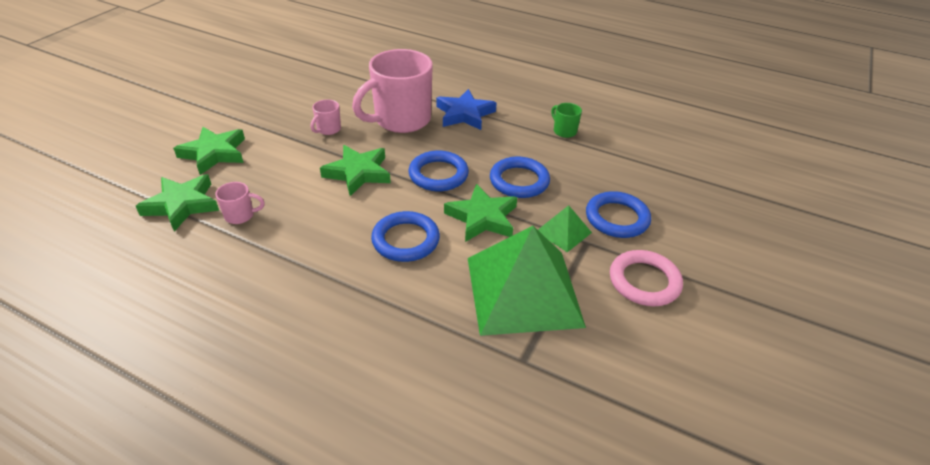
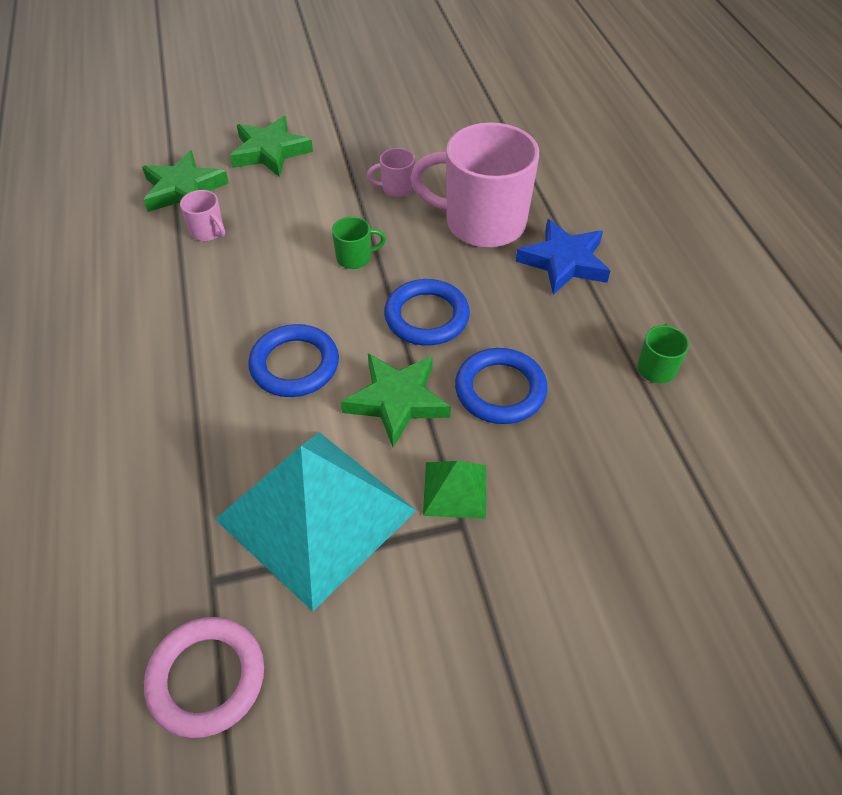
camera: 50 degrees right, 10 degrees up
green star [320,145,391,196] -> green mug [332,216,386,269]
green pyramid [468,226,586,336] -> turquoise pyramid [215,432,417,611]
blue ring [586,191,651,238] -> none
pink ring [610,250,683,306] -> pink ring moved to [144,617,264,738]

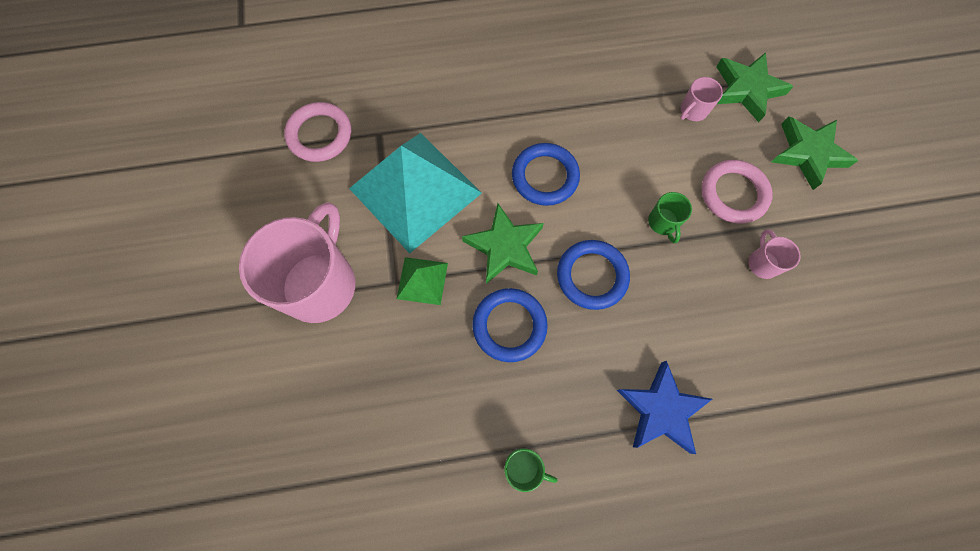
camera: 95 degrees right, 20 degrees up
pink mug [410,122,539,248] -> pink mug moved to [239,202,356,323]
none -> pink ring [701,160,772,224]

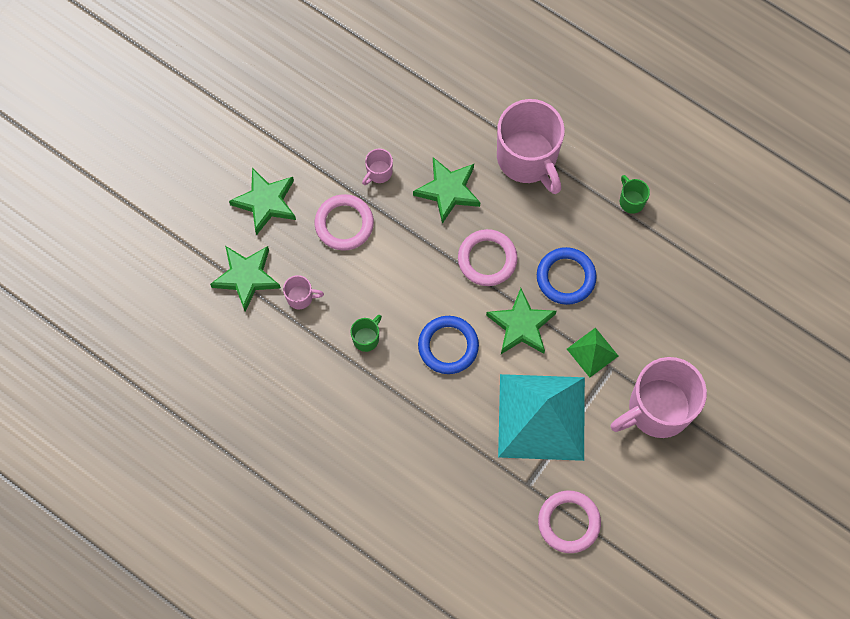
camera: 135 degrees left, 0 degrees up
blue ring [557,240,630,310] -> pink ring [458,229,518,286]
blue star [617,361,712,454] -> pink mug [497,99,565,194]
green mug [648,192,692,243] -> green mug moved to [351,315,382,352]
none -> green star [413,157,480,224]

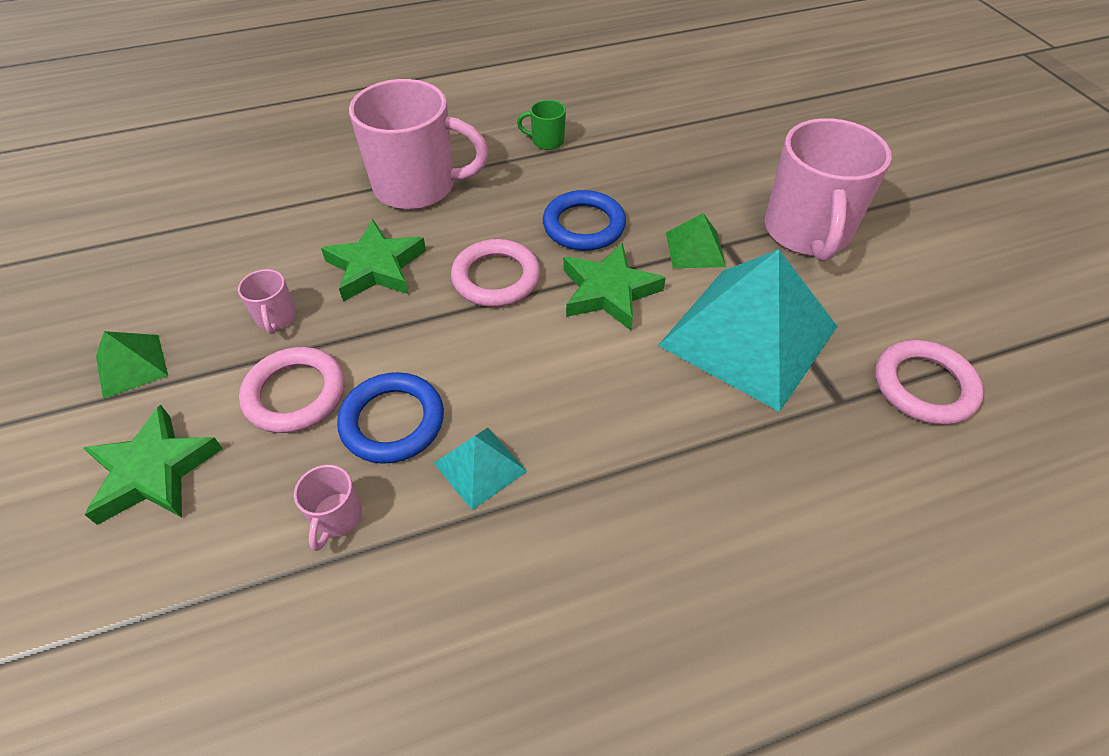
camera: 55 degrees left, 20 degrees down
green star [210,246,281,311] -> none
pink mug [283,275,324,309] -> pink mug turned 150 degrees clockwise [294,465,362,551]
green mug [351,315,382,352] -> turquoise pyramid [434,428,527,510]
blue ring [418,316,479,374] -> blue ring moved to [337,372,444,464]
none -> green pyramid [96,331,168,399]

